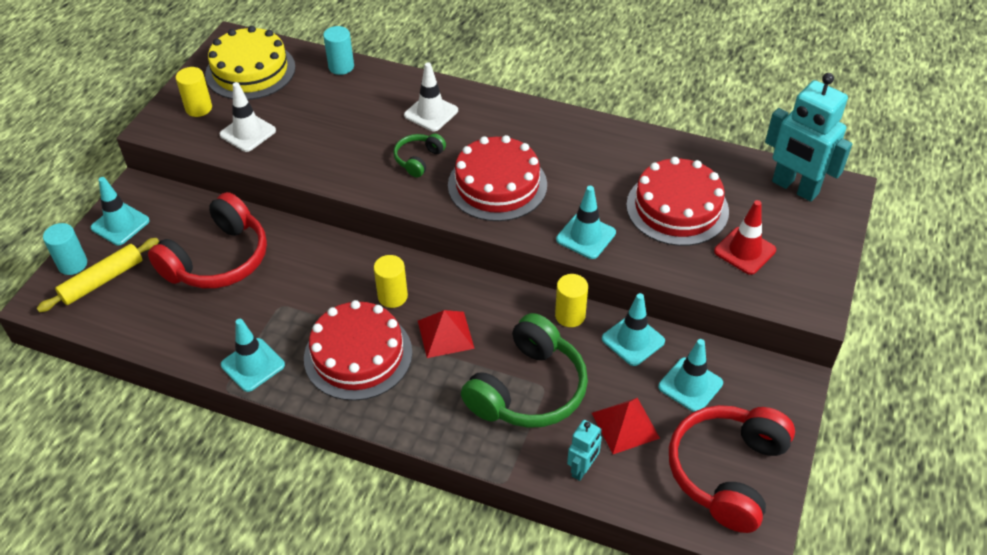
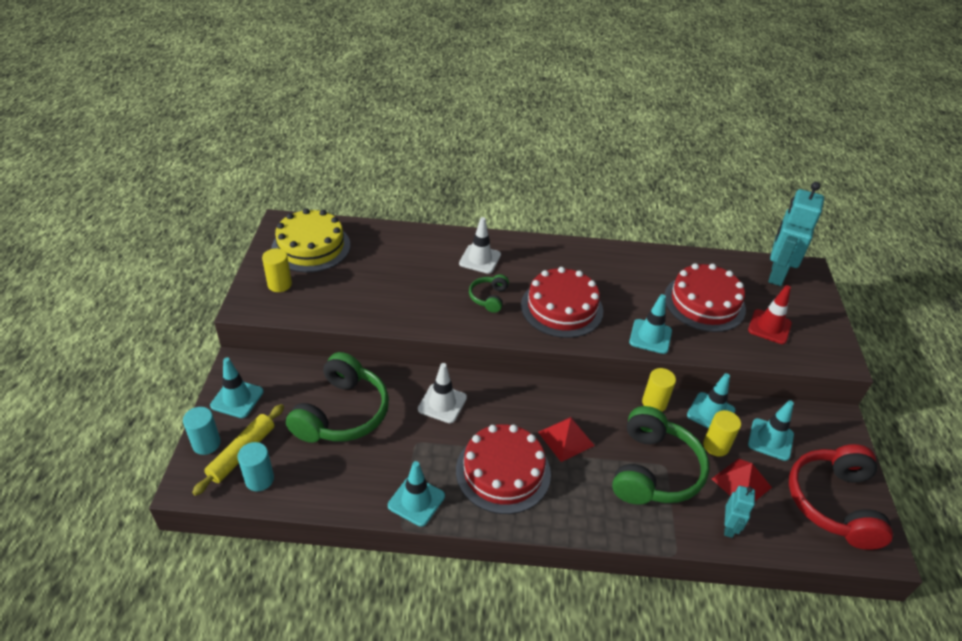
camera: 20 degrees left, 5 degrees down
red headphones [148,192,267,289] -> green headphones [286,352,389,443]
white traffic cone [219,82,276,152] -> white traffic cone moved to [418,363,467,423]
turquoise cylinder [323,26,354,75] -> turquoise cylinder moved to [237,442,274,491]
yellow cylinder [374,255,408,308] -> yellow cylinder moved to [703,410,741,457]
turquoise robot [765,73,852,202] -> turquoise robot turned 90 degrees clockwise [768,182,824,286]

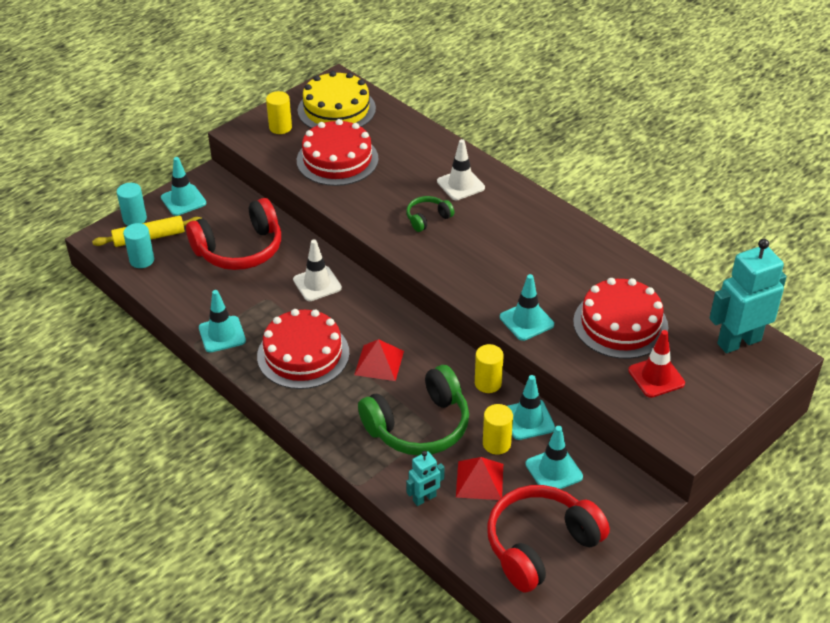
camera: 45 degrees right, 0 degrees up
green headphones [286,352,389,443] -> red headphones [186,198,281,270]
red cake [521,267,603,338] -> red cake moved to [297,119,379,186]

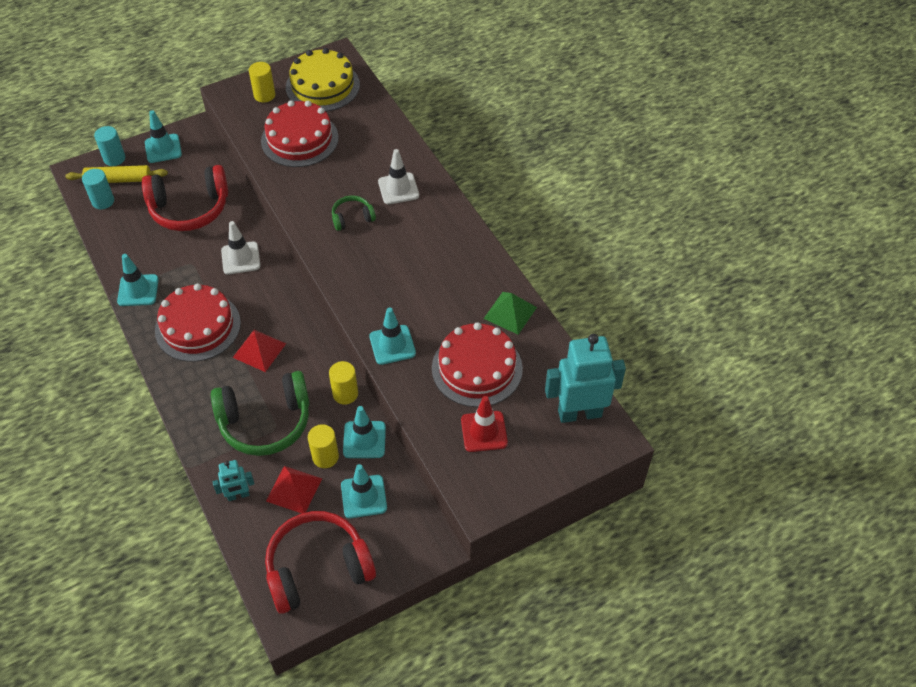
camera: 15 degrees right, 10 degrees up
none -> green pyramid [484,292,537,335]

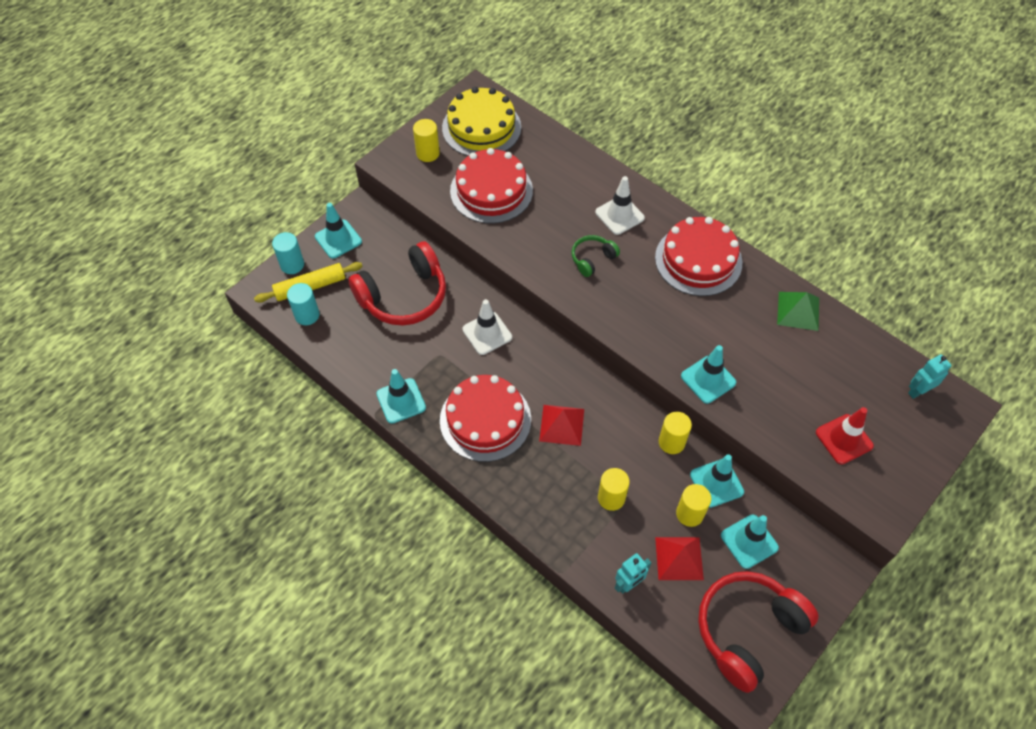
camera: 20 degrees left, 5 degrees up
green headphones [211,371,309,456] -> yellow cylinder [598,468,630,511]
red cake [432,322,523,407] -> red cake moved to [655,217,742,296]
turquoise robot [545,334,626,423] -> turquoise robot [908,354,952,399], size x0.50

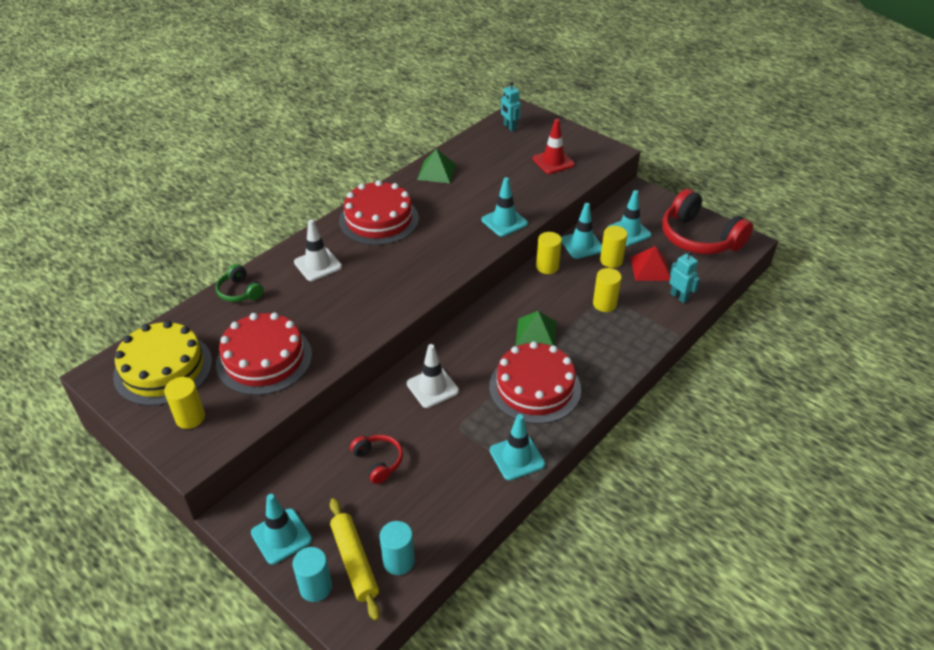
camera: 90 degrees left, 15 degrees down
red headphones [348,241,446,325] -> red headphones [350,435,403,484], size x0.49
red pyramid [539,405,584,446] -> green pyramid [515,311,557,346]
green headphones [571,235,620,277] -> green headphones moved to [216,264,264,302]

